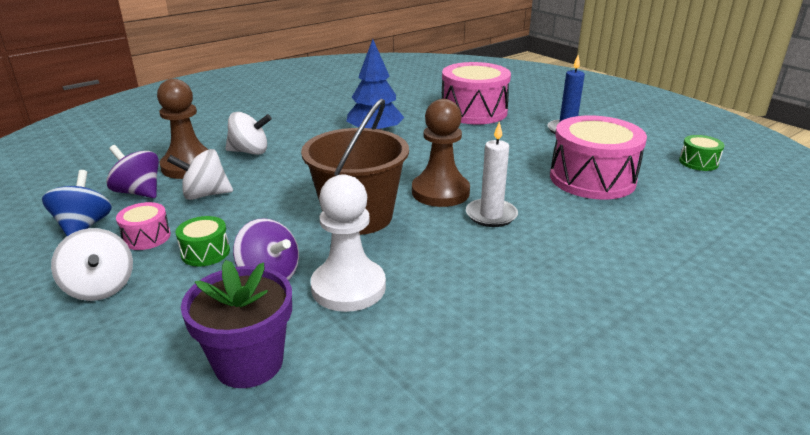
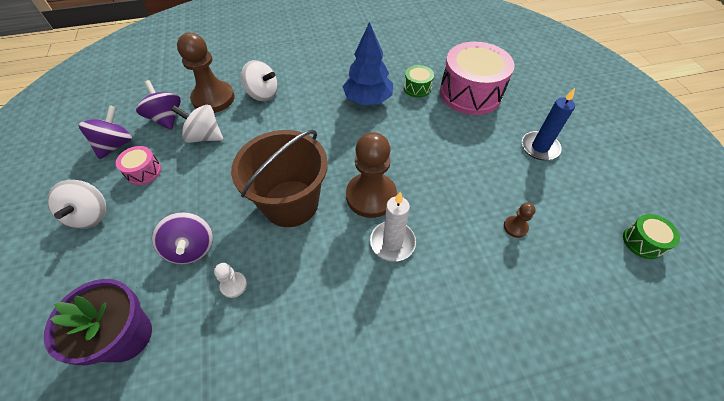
camera: 25 degrees right, 25 degrees up
blue spinning top [42,170,112,236] -> purple spinning top [79,105,132,159]
green drum [176,216,230,266] -> green drum moved to [404,65,434,98]
white pawn [311,174,386,312] -> white pawn [214,263,247,298], size x0.44
pink drum [550,115,647,199] -> brown pawn [504,203,536,238]

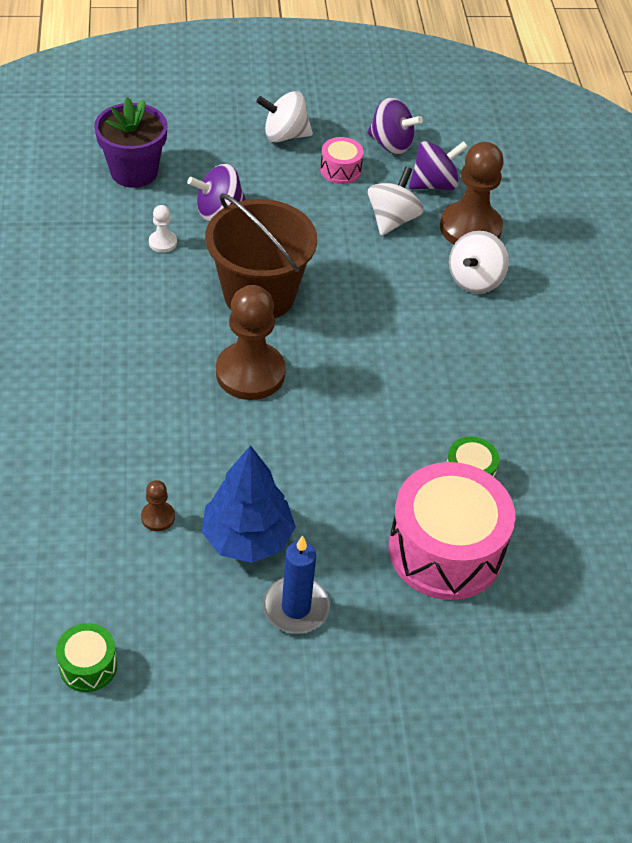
camera: 95 degrees right, 5 degrees down
blue tree [342,22,393,105] -> blue tree moved to [202,445,296,563]
white candle [370,192,416,262] -> none

